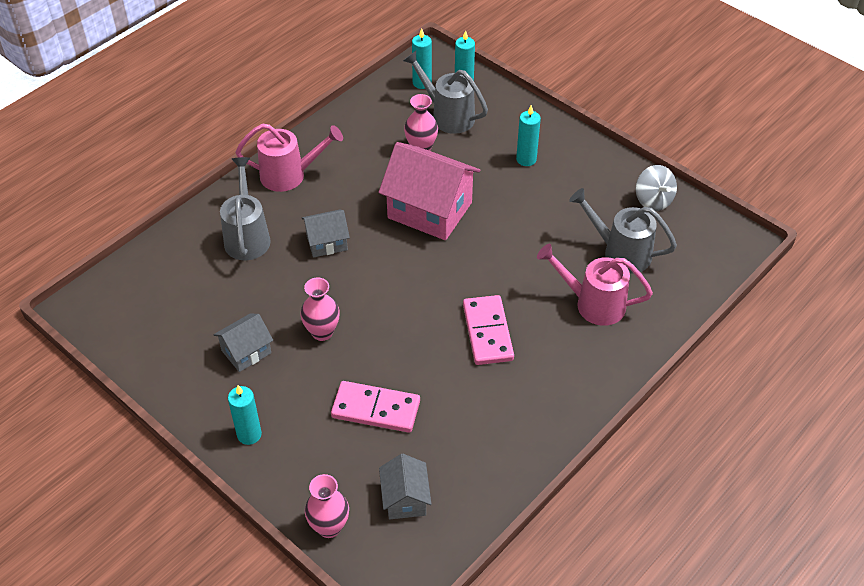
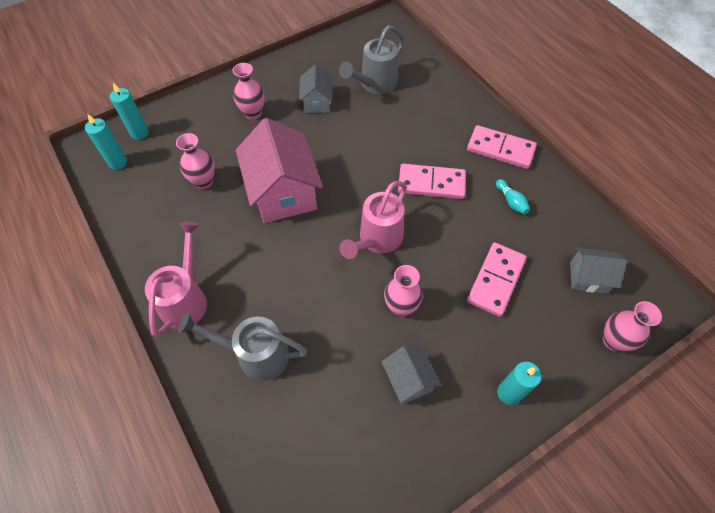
camera: 75 degrees left, 10 degrees up
grey house [302,210,350,258] -> grey house moved to [299,65,333,113]
pink house [379,142,480,240] -> pink house turned 60 degrees counterclockwise [236,118,323,223]
grey watering can [403,51,488,134] -> none
turquoise candle [516,105,541,166] -> pink vase [233,63,265,120]
pink watering can [537,244,653,326] -> pink watering can moved to [339,181,407,259]
grey spinning top [636,165,677,211] -> none
none -> pink domino [467,125,537,169]
none -> turquoise bowling pin [496,179,530,215]

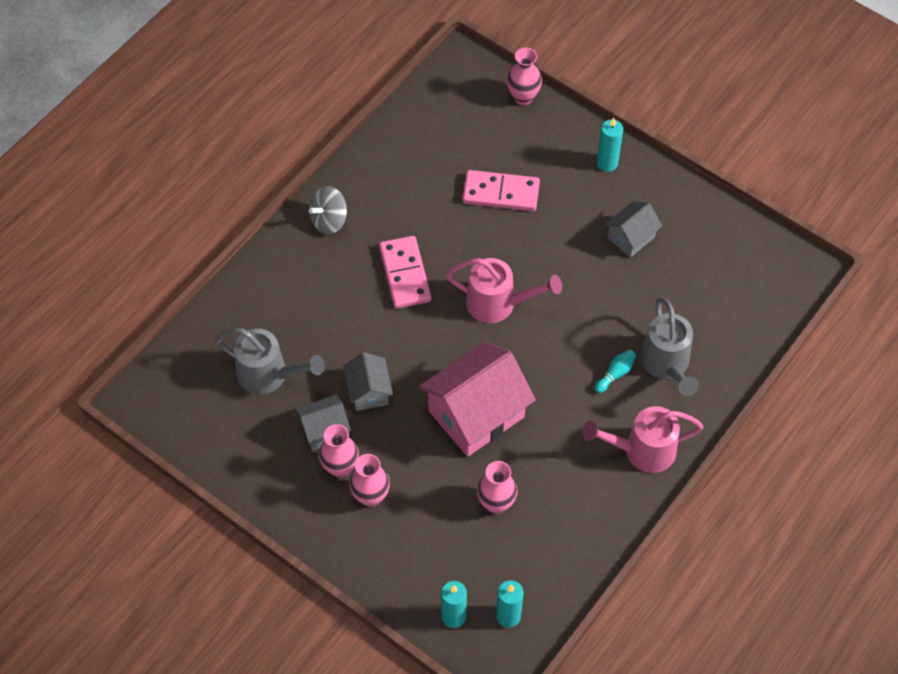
camera: 110 degrees left, 0 degrees up
pink vase [384,265,423,317] -> pink vase moved to [319,424,359,478]
pink domino [467,125,537,169] -> grey spinning top [309,186,347,234]
turquoise bowling pin [496,179,530,215] -> turquoise bowling pin moved to [595,349,636,393]
grey house [570,247,627,294] -> grey house moved to [343,352,393,411]

